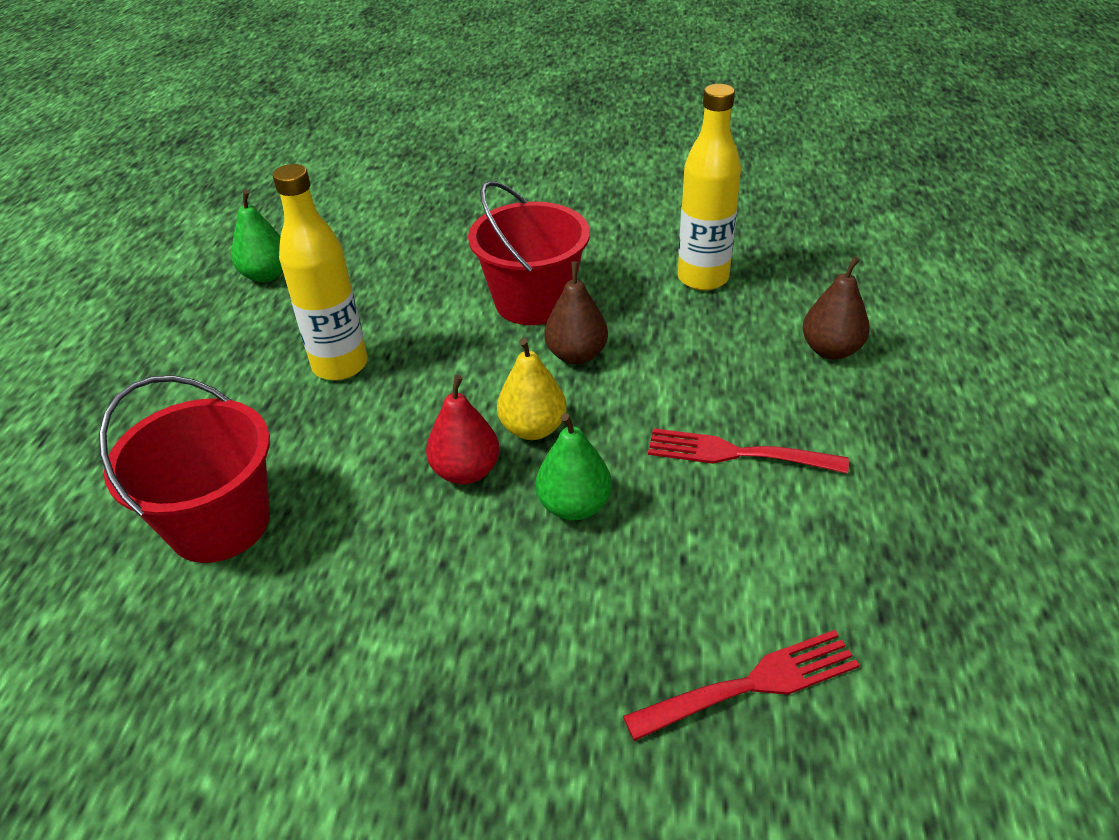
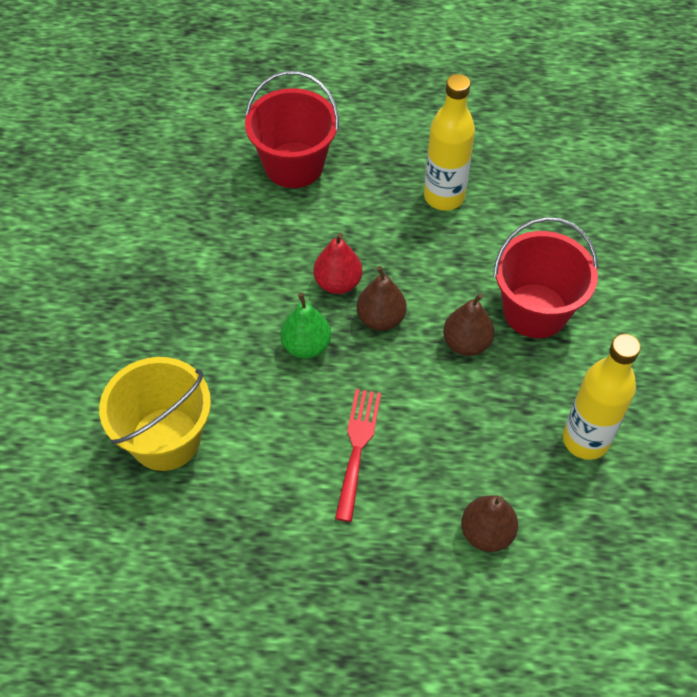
camera: 85 degrees right, 15 degrees up
green pear [231,190,283,283] -> none
yellow pear [497,338,567,440] -> brown pear [357,266,407,331]
red fork [623,630,860,741] -> yellow bucket [99,357,211,471]

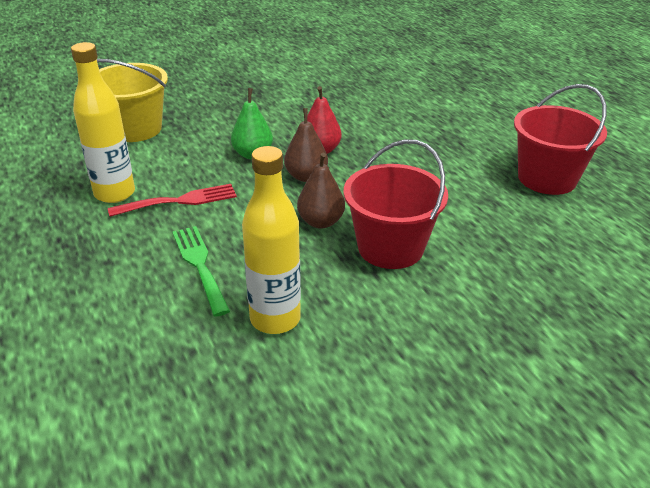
camera: 60 degrees right, 20 degrees down
red bucket [245,71,339,188] -> red bucket moved to [514,84,607,195]
yellow bottle [424,74,475,210] -> yellow bottle moved to [71,42,135,203]
brown pear [461,495,518,552] -> none
none -> green fork [172,226,230,317]

